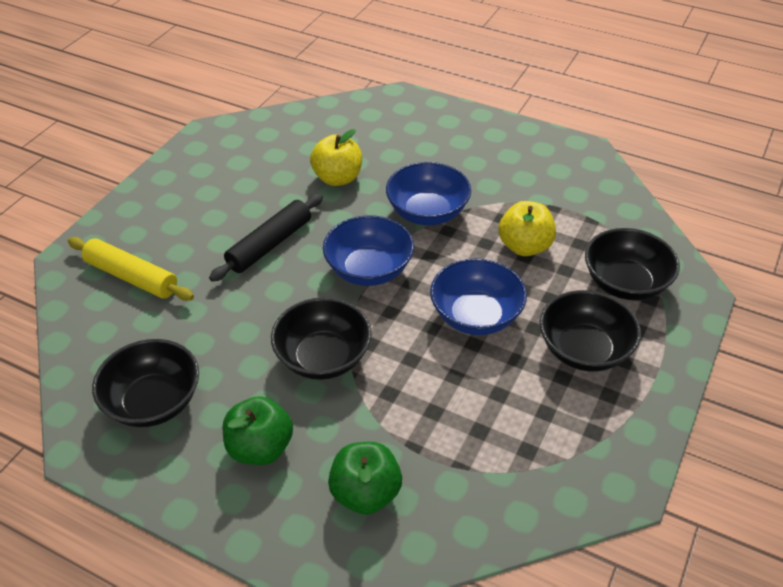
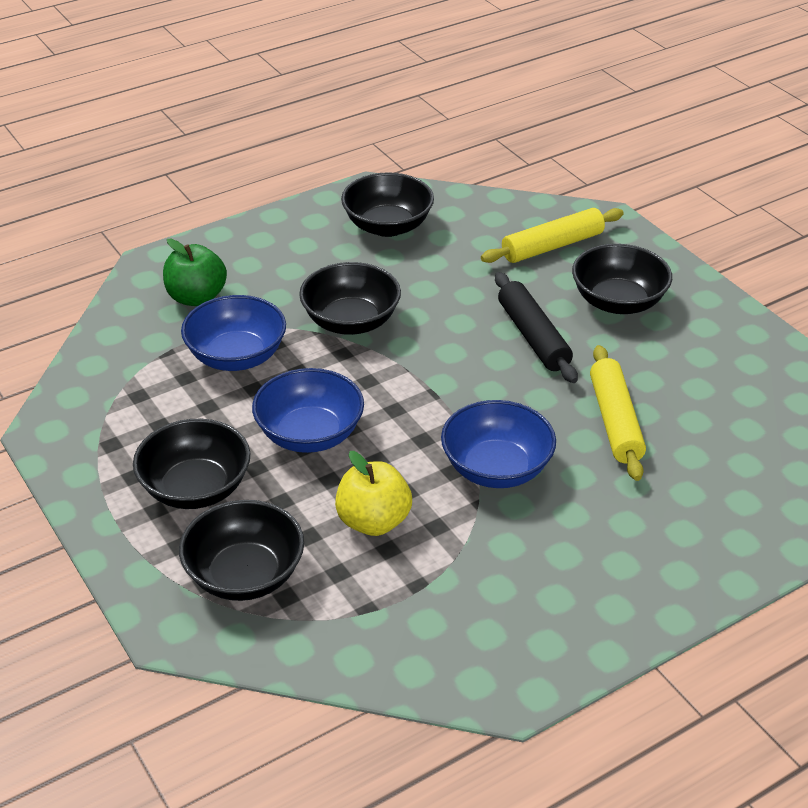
camera: 120 degrees right, 5 degrees down
green apple [223,396,293,465] -> none
yellow apple [310,129,362,186] -> yellow rolling pin [590,345,646,481]
blue bowl [323,215,414,286] -> blue bowl moved to [181,295,286,371]
none -> black bowl [572,244,672,314]

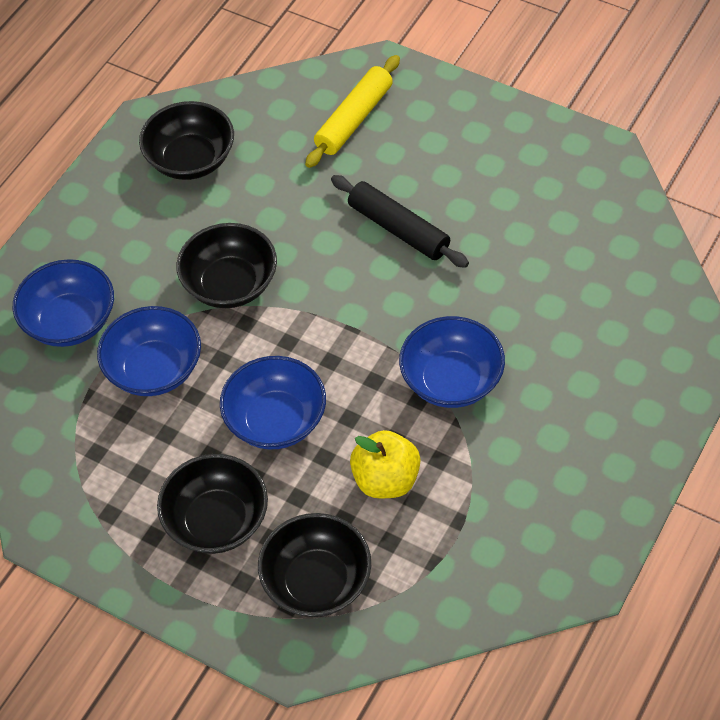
camera: 25 degrees left, 15 degrees up
green apple [163,239,227,306] -> blue bowl [13,259,114,347]
black bowl [572,244,672,314] -> none
yellow rolling pin [590,345,646,481] -> none

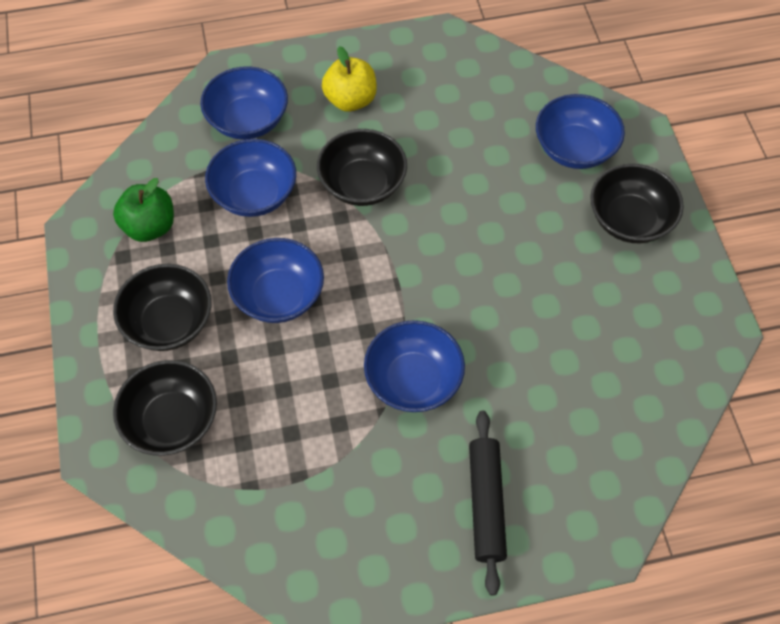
camera: 45 degrees right, 5 degrees up
black bowl [139,101,234,180] -> black bowl moved to [590,164,684,243]
yellow rolling pin [305,55,400,168] -> blue bowl [536,94,625,169]
black rolling pin [331,175,469,268] -> black rolling pin moved to [469,411,507,595]
yellow apple [350,430,421,498] -> yellow apple moved to [322,46,377,112]
none -> green apple [113,178,174,242]

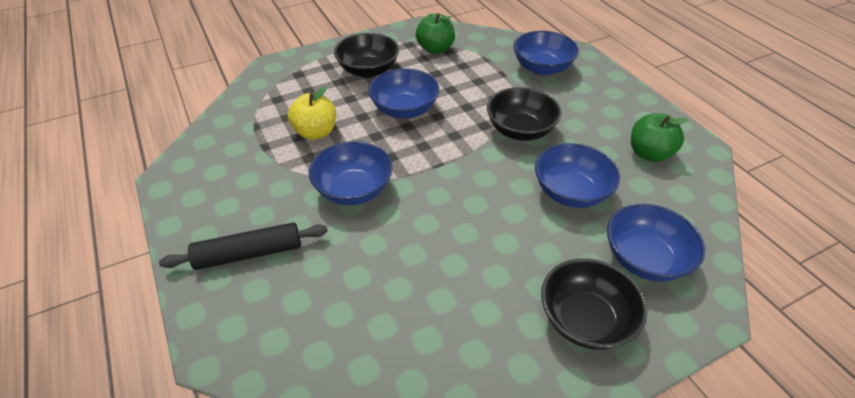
camera: 75 degrees right, 15 degrees down
black bowl [113,360,217,456] -> none
blue bowl [205,139,296,217] -> blue bowl moved to [535,143,620,208]
yellow apple [322,46,377,112] -> yellow apple moved to [288,86,336,140]
none -> green apple [631,113,688,162]

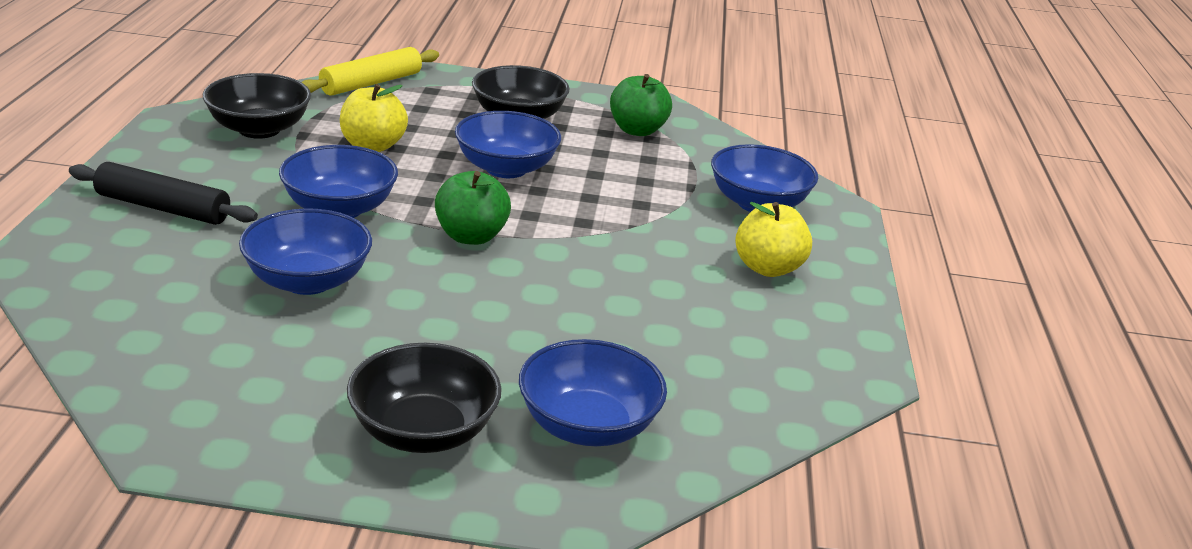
camera: 30 degrees right, 15 degrees down
black bowl [487,87,562,141] -> black bowl moved to [203,73,311,139]
blue bowl [535,143,620,208] -> blue bowl moved to [239,208,372,295]
green apple [631,113,688,162] -> green apple moved to [435,171,511,245]
none -> yellow rolling pin [302,47,439,96]
none -> yellow apple [735,202,812,277]

